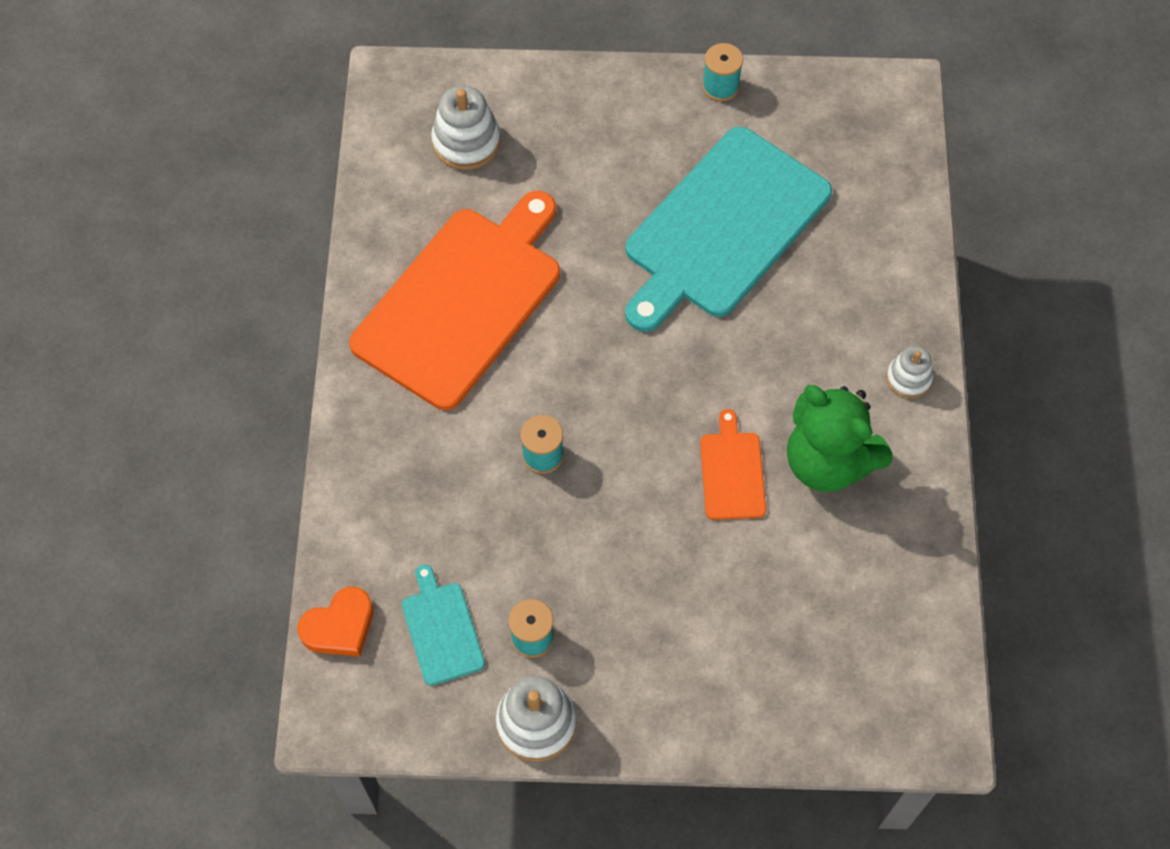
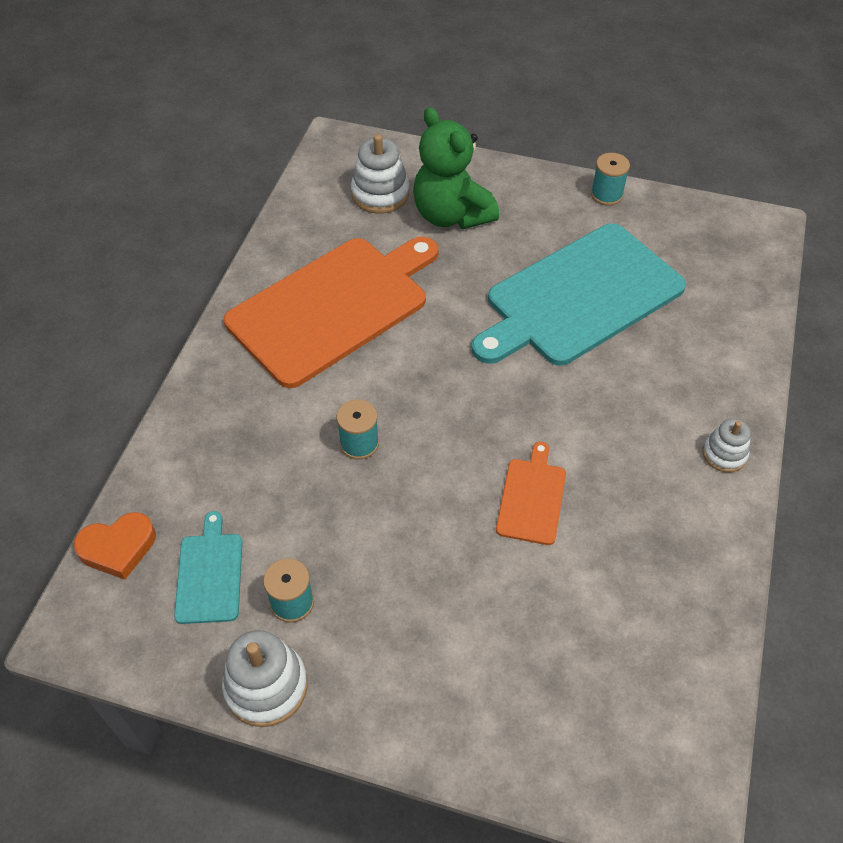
camera: 15 degrees right, 10 degrees down
green teddy bear [787,385,892,492] -> green teddy bear moved to [413,107,499,229]

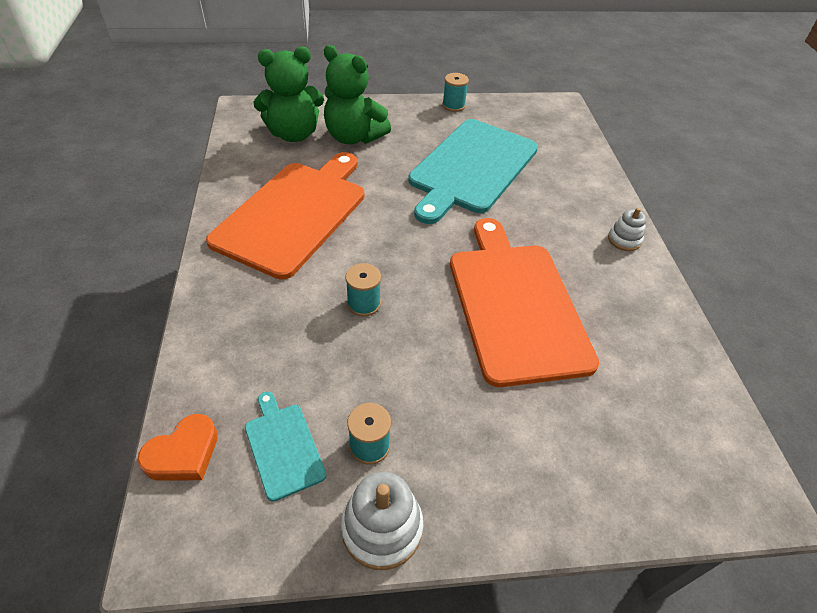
camera: 25 degrees left, 5 degrees down
white stacking toy [351,134,409,214] -> green teddy bear [253,46,324,142]
orange cutting board [496,442,566,545] -> orange cutting board [450,218,599,387], size x2.28

